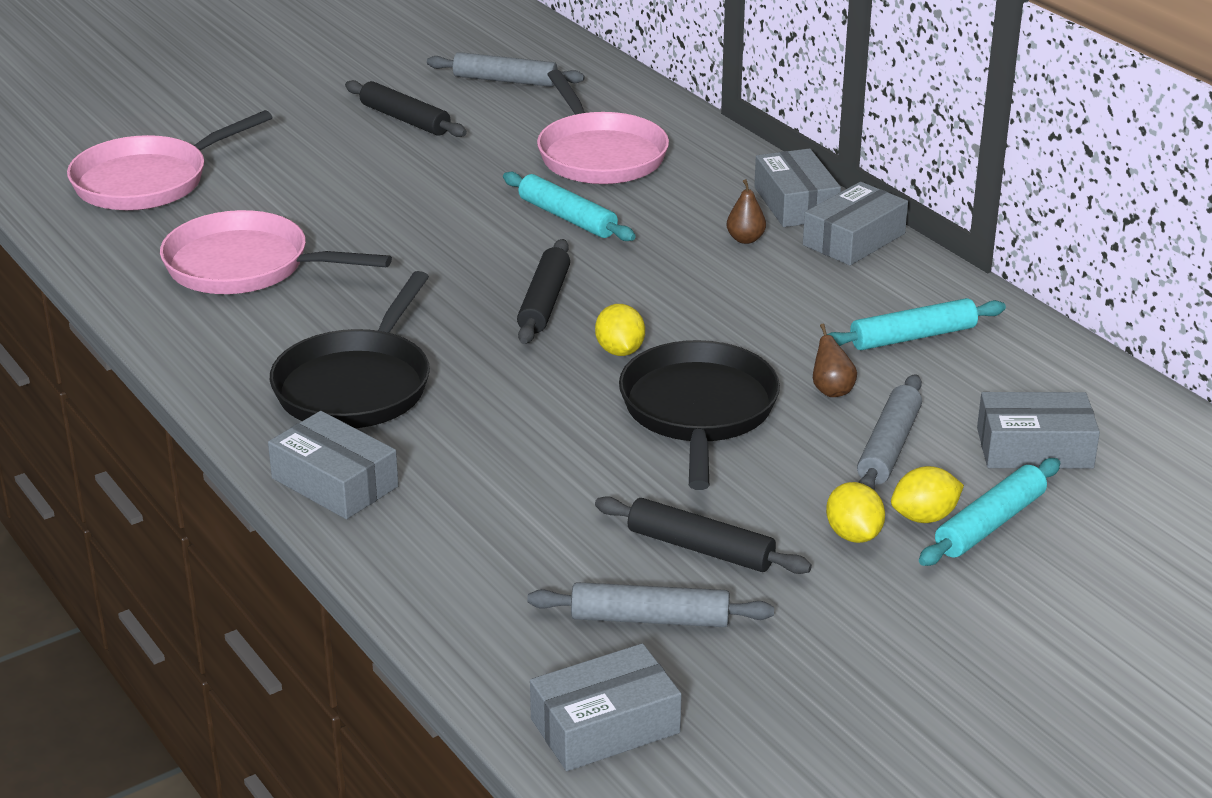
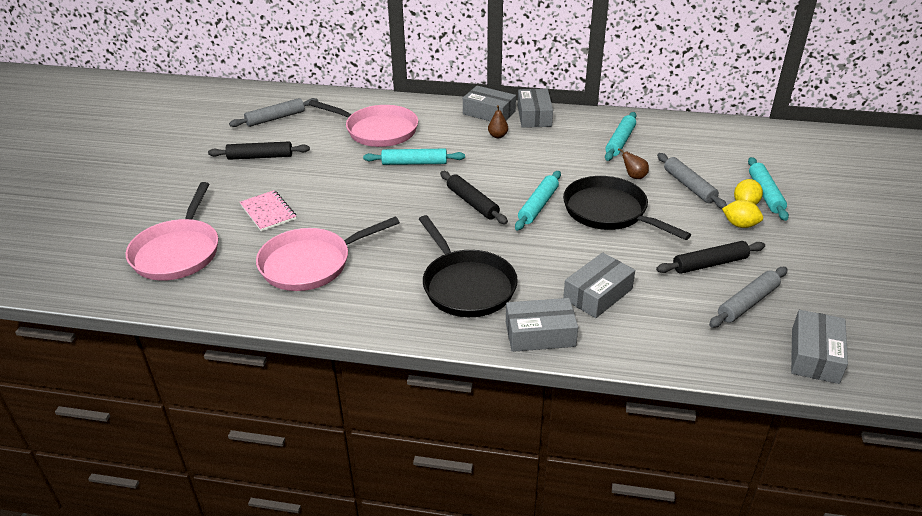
camera: 45 degrees left, 5 degrees up
yellow lemon [595,304,645,356] -> turquoise rolling pin [515,171,561,230]
grey box [977,392,1100,469] -> grey box moved to [563,252,635,318]
none -> pink notebook [240,190,296,231]

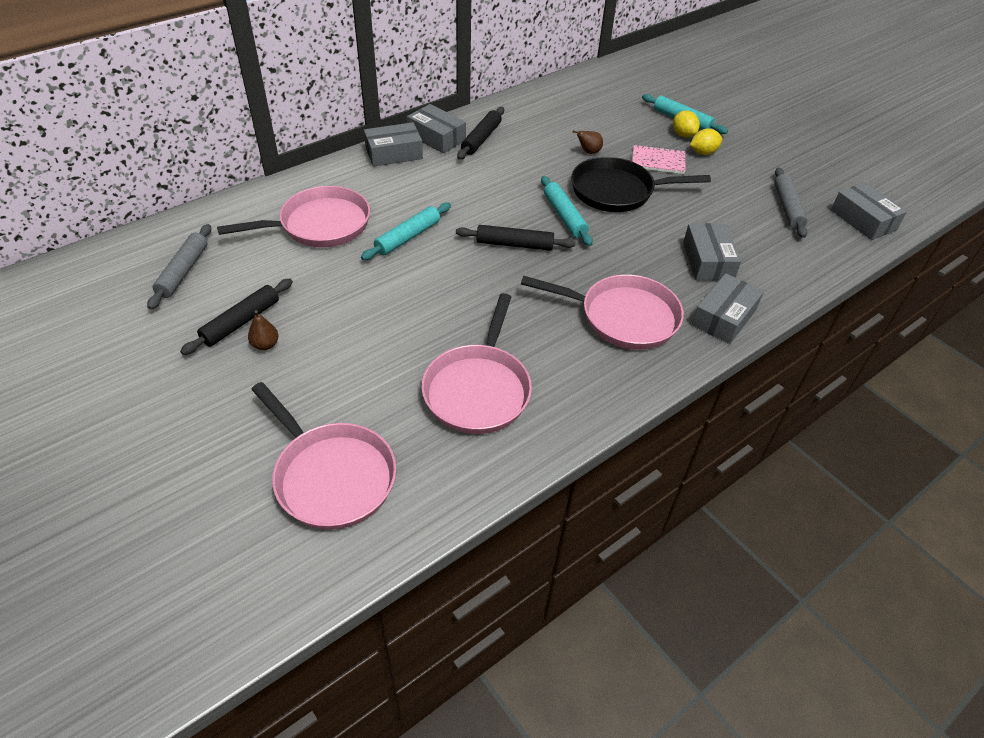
camera: 50 degrees left, 10 degrees up
pink notebook [240,190,296,231] -> pink notebook moved to [632,145,685,174]
black pan [419,215,518,317] -> pink pan [521,274,684,350]
brown pear [488,105,508,138] -> brown pear moved to [248,310,278,350]
turquoise rolling pin [605,112,637,161] -> none
black rolling pin [656,241,765,274] -> black rolling pin moved to [457,107,504,159]
grey rolling pin [657,153,727,209] -> none

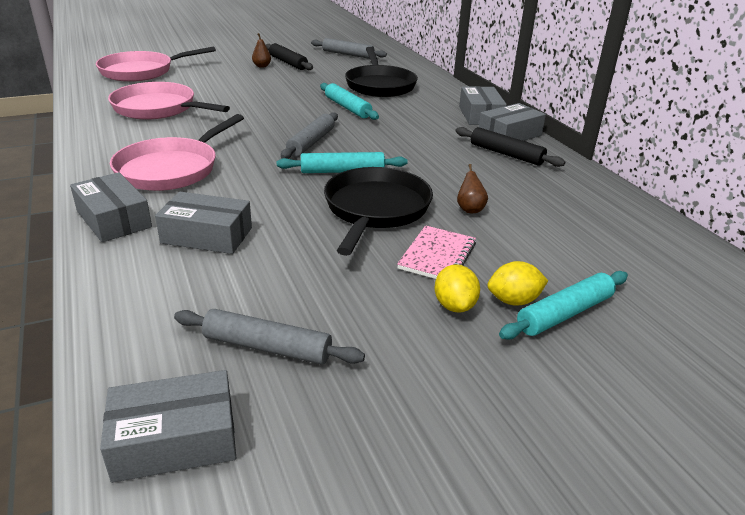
camera: 105 degrees right, 15 degrees down
pink pan [217,186,370,247] -> black pan [345,47,418,97]
black rolling pin [456,225,575,251] -> grey rolling pin [281,112,338,159]

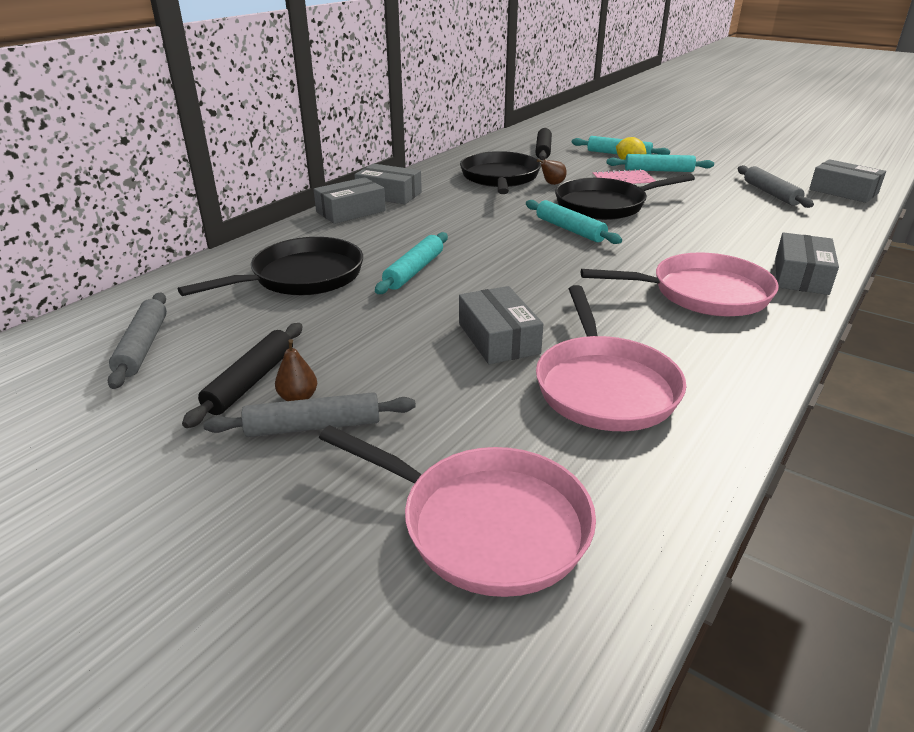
camera: 120 degrees left, 0 degrees up
grey box [155,192,252,254] -> grey box moved to [459,286,543,364]
grey rolling pin [281,112,338,159] -> grey rolling pin moved to [203,392,416,437]
yellow lemon [435,264,480,313] -> turquoise rolling pin [607,154,714,172]
black rolling pin [456,127,565,167] -> black rolling pin moved to [535,128,552,160]
none -> black pan [460,151,541,194]

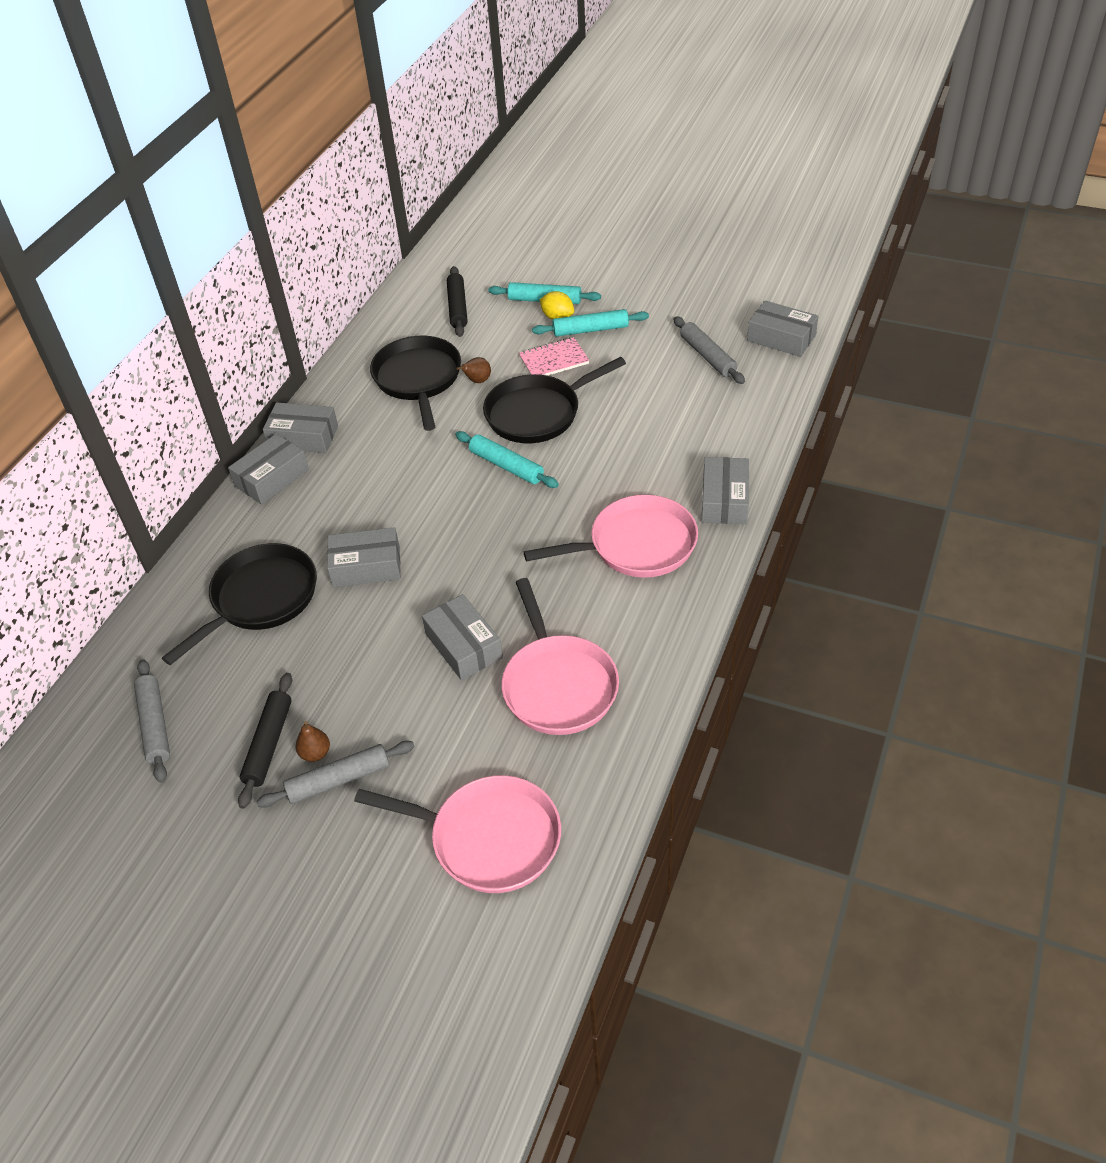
camera: 10 degrees left, 15 degrees up
turquoise rolling pin [375,232,448,294] -> grey box [327,527,401,587]

